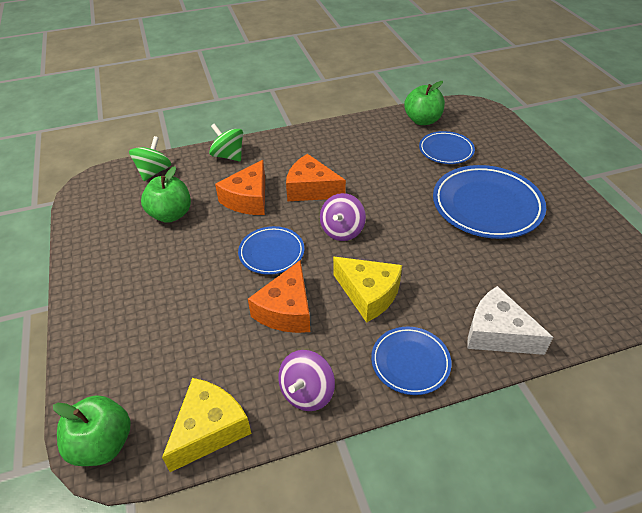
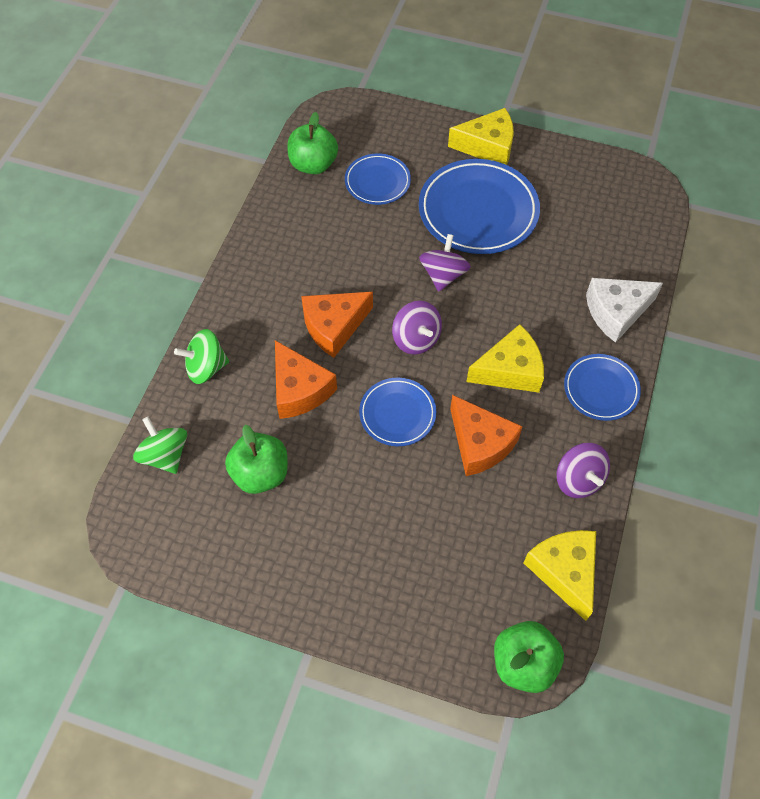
camera: 55 degrees left, 15 degrees up
none -> purple spinning top [419,234,471,291]
none -> yellow cheese [448,108,514,165]

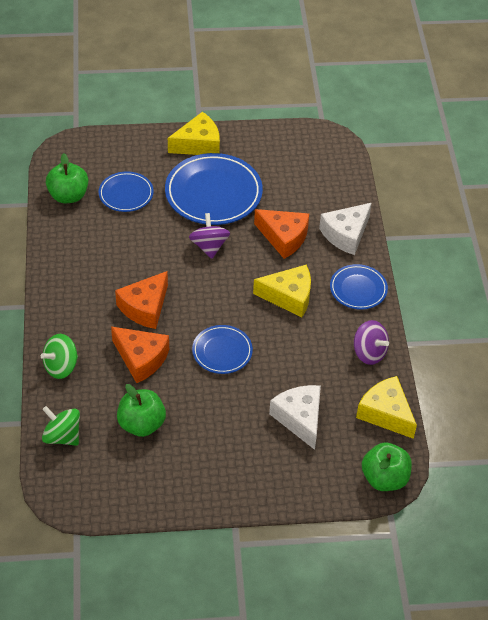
camera: 25 degrees left, 10 degrees down
purple spinning top [392,301,442,355] -> none
orange cheese [450,395,523,476] -> orange cheese moved to [254,209,309,259]
yellow cheese [466,324,544,393] -> yellow cheese turned 45 degrees clockwise [253,264,311,318]
none -> white cheese [269,385,321,450]

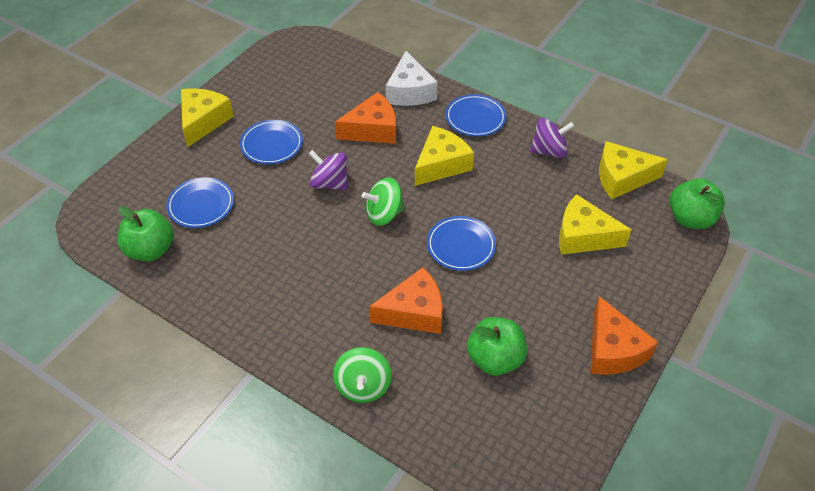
camera: 50 degrees left, 0 degrees up
green spinning top [42,406,80,446] -> green spinning top moved to [362,177,405,226]
orange cheese [115,271,168,329] -> orange cheese moved to [590,296,658,375]
blue plate [165,153,263,225] -> blue plate [240,120,303,164], size x0.56
white cheese [269,385,321,450] -> yellow cheese [559,194,632,255]

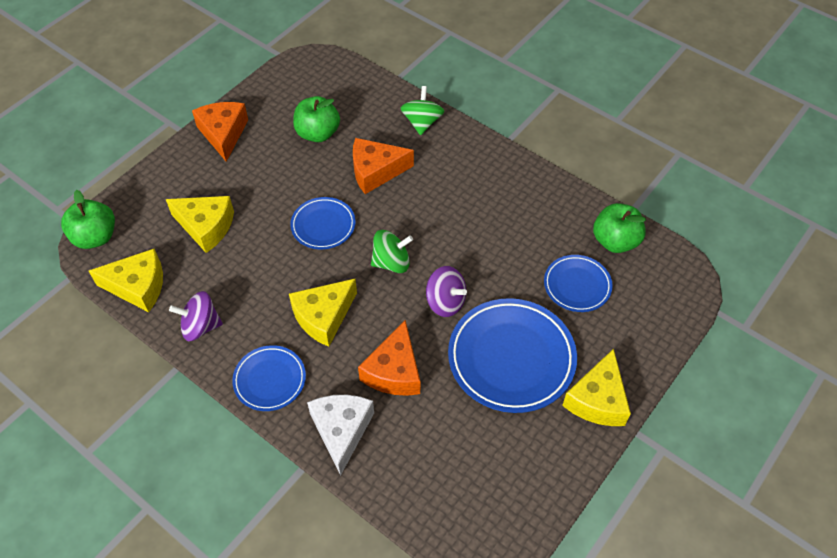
camera: 175 degrees left, 5 degrees up
blue plate [240,120,303,164] -> blue plate [448,298,577,413], size x1.78
orange cheese [335,92,396,144] -> orange cheese turned 60 degrees counterclockwise [358,320,420,396]

